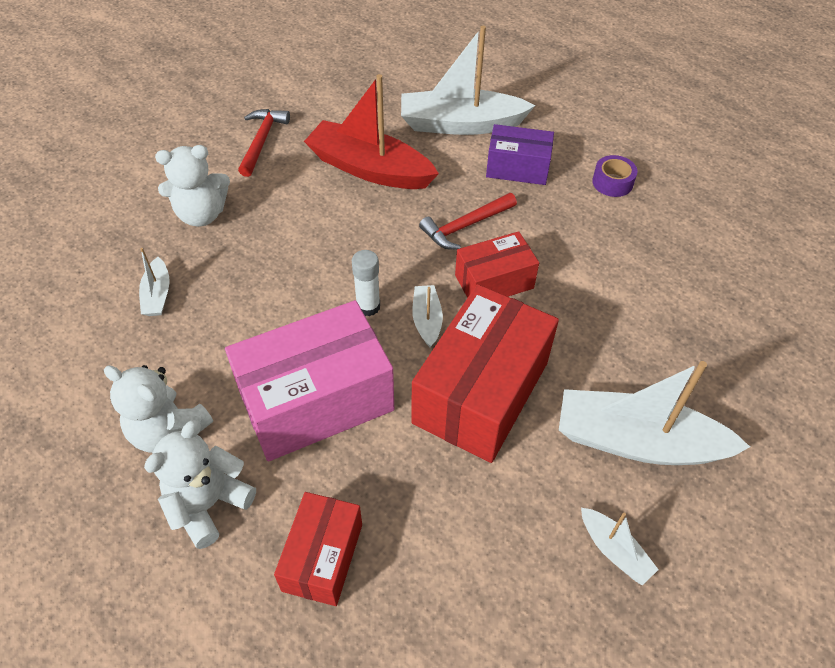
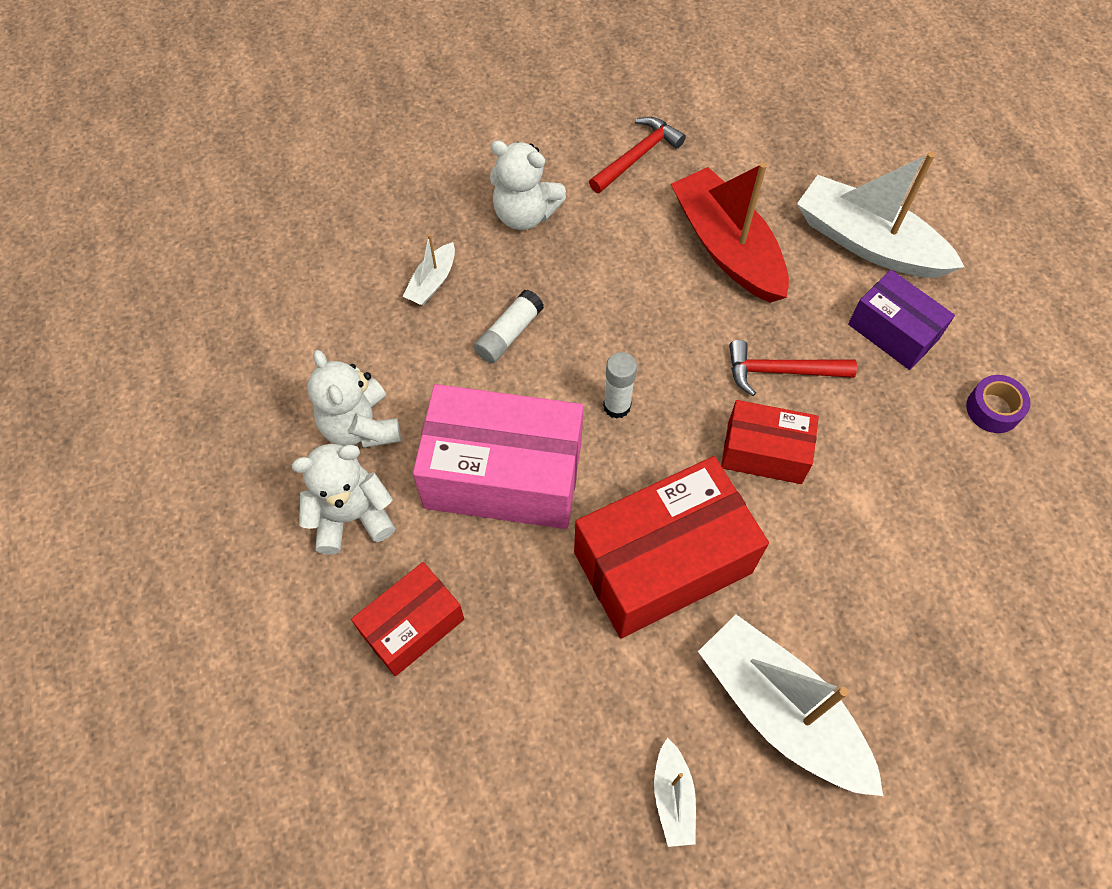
camera: 35 degrees right, 10 degrees up
white boat [412,285,443,347] -> none
none -> white glue stick [474,290,544,364]

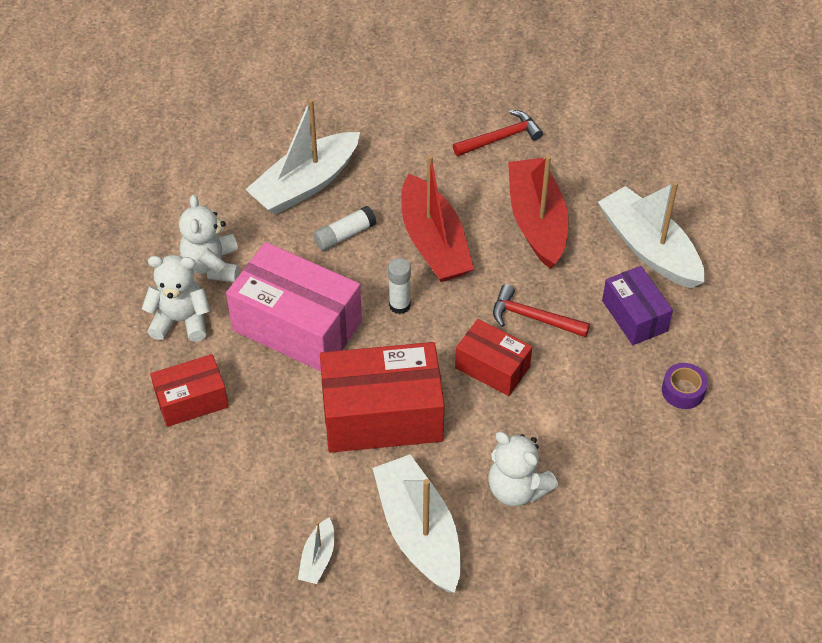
camera: 20 degrees right, 10 degrees down
white boat [402,234,455,305] -> white boat [245,99,360,215], size x2.16
white teddy bear [490,140,566,230] -> white teddy bear moved to [488,432,558,506]
none -> red boat [401,155,474,282]

